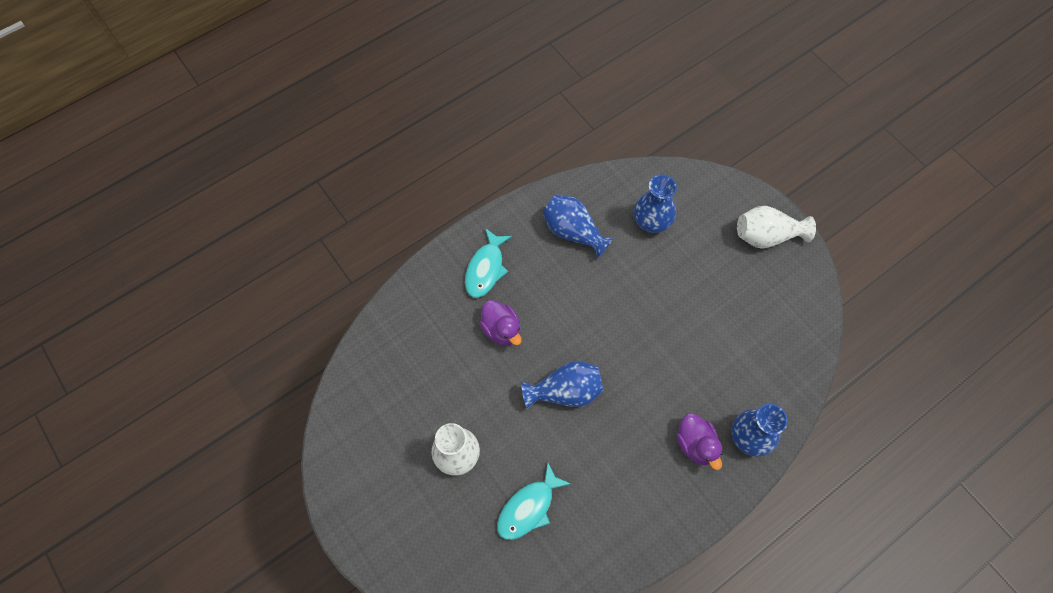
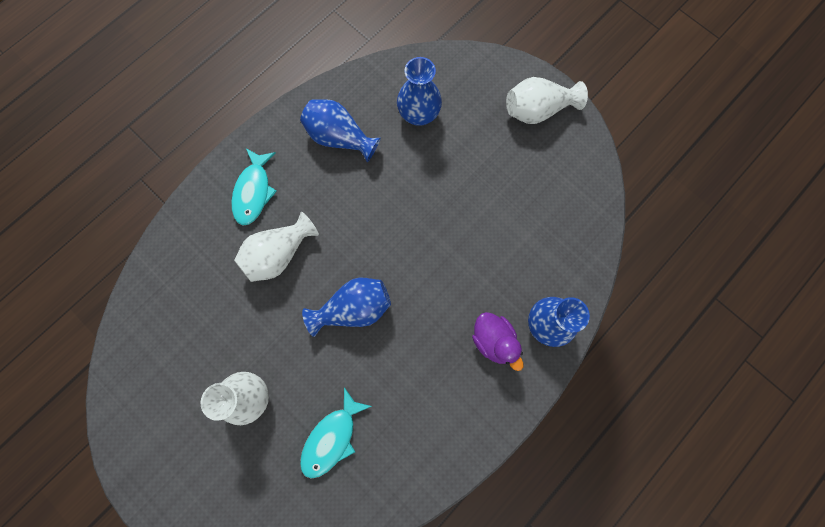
camera: 10 degrees left, 10 degrees up
purple duck [479,300,522,346] -> white vase [234,212,319,282]

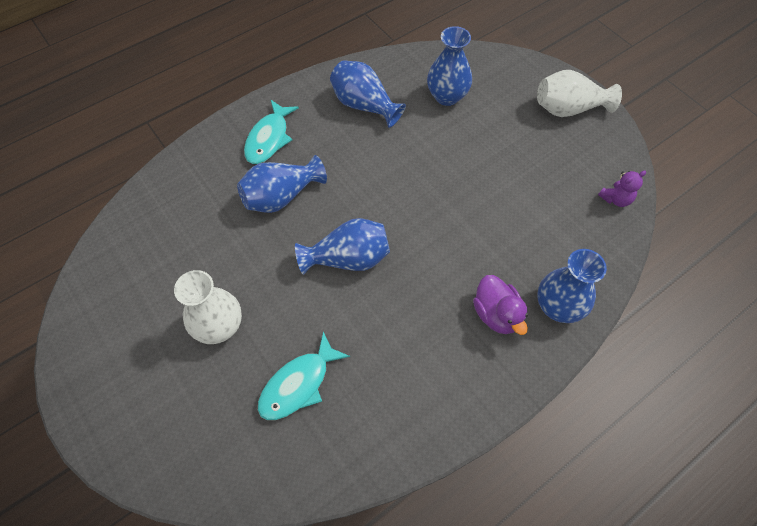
camera: 10 degrees right, 15 degrees down
white vase [234,212,319,282] -> blue vase [237,155,327,213]
none -> purple teddy bear [598,171,646,207]

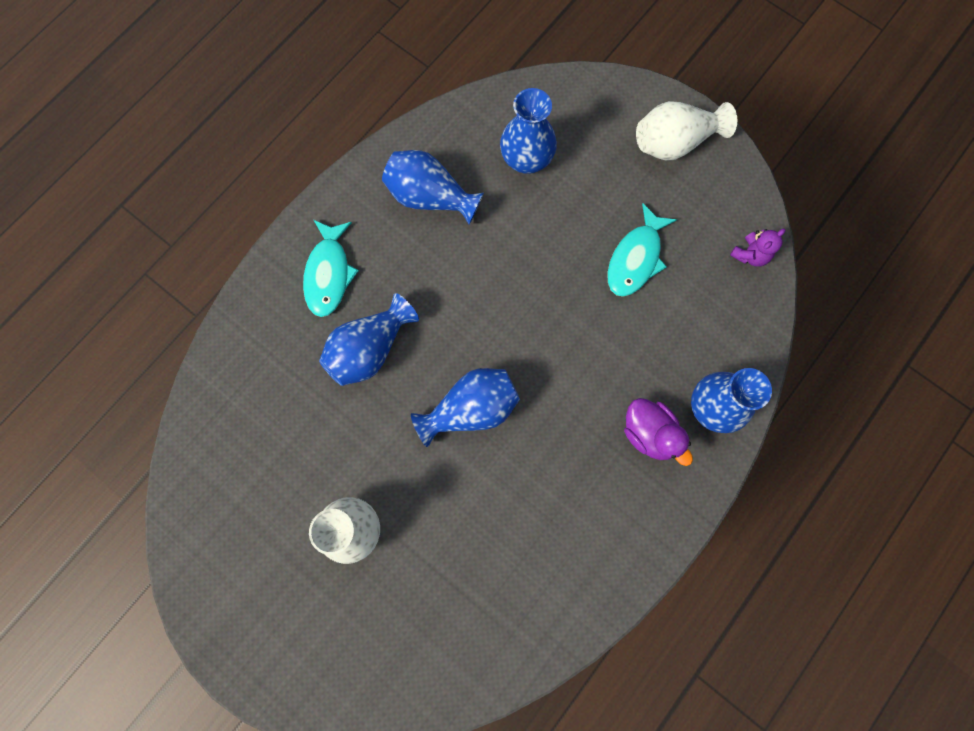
camera: 15 degrees left, 15 degrees up
turquoise fish [258,332,350,420] -> turquoise fish moved to [607,203,677,297]

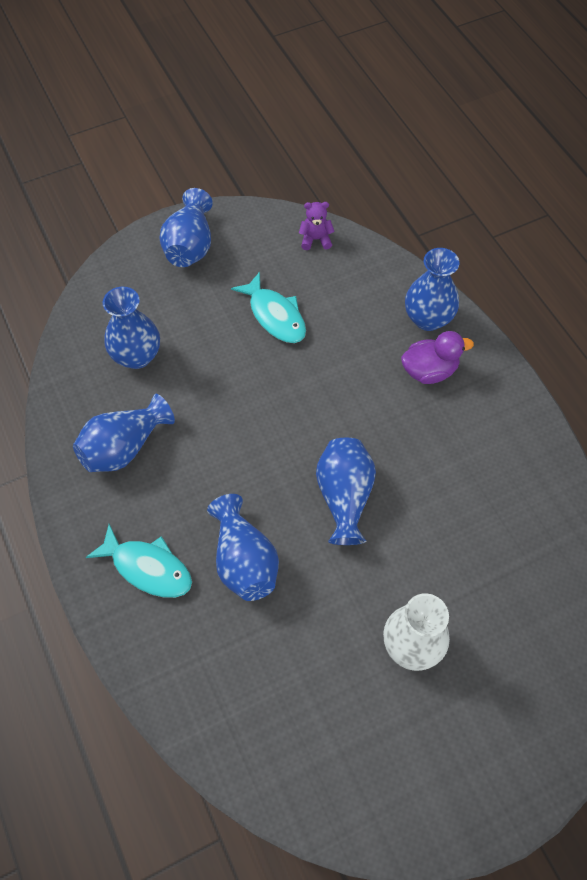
camera: 65 degrees left, 15 degrees down
white vase [636,101,737,160] -> blue vase [160,188,213,267]
purple teddy bear [730,229,785,266] -> purple teddy bear turned 75 degrees counterclockwise [299,202,335,250]

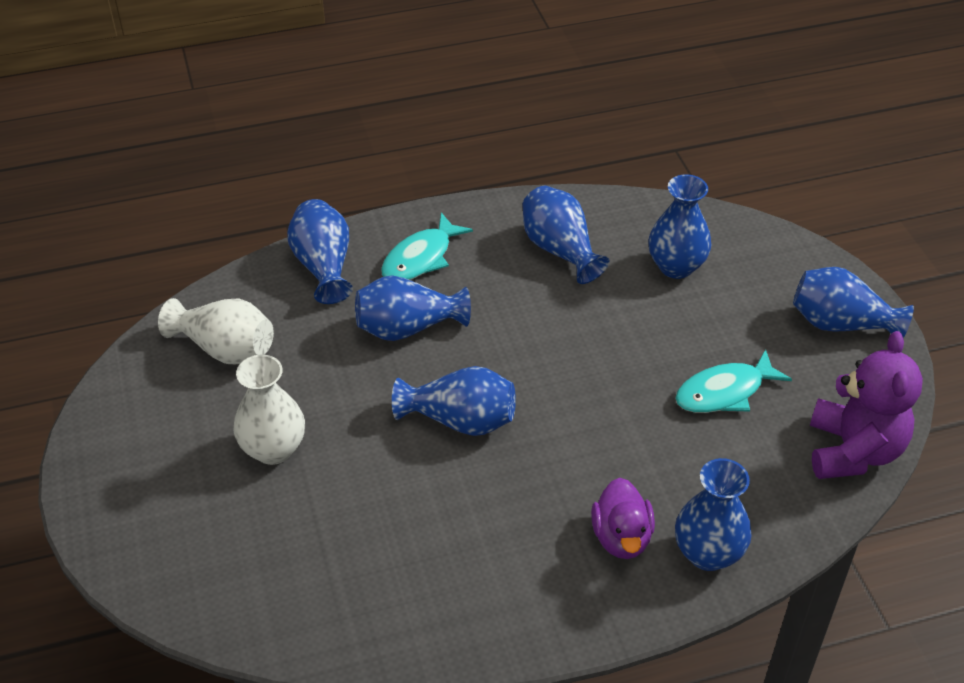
camera: 100 degrees right, 15 degrees down
purple teddy bear [299,202,335,250] -> purple teddy bear [810,331,923,479], size x2.18
none -> white vase [158,298,274,365]
none -> blue vase [287,199,353,304]

